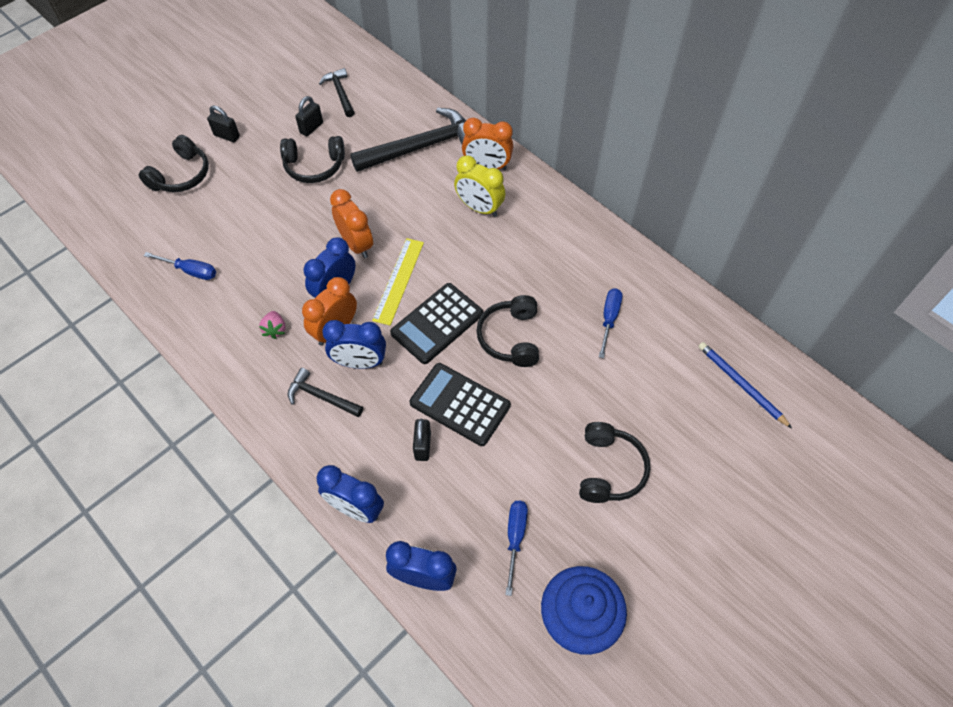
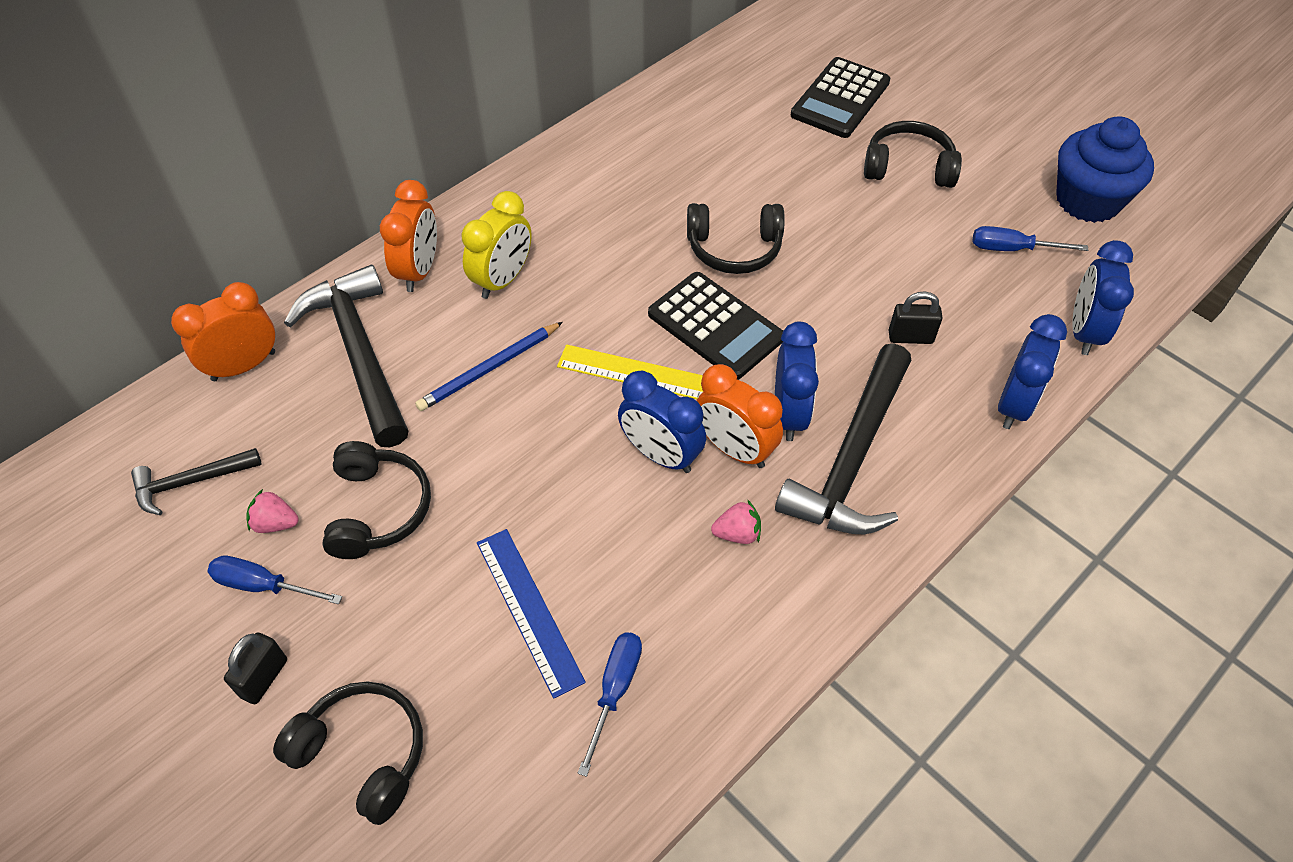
camera: 90 degrees left, 5 degrees down
black hammer [288,368,363,417] -> black hammer [775,344,911,534], size x1.91
black padlock [295,96,323,137] -> pink strawberry [247,489,299,533]
orange clock [330,189,373,258] -> orange clock moved to [171,282,275,381]
black calculator [410,363,511,446] -> black calculator moved to [791,57,890,138]
blue screwdriver [599,288,622,358] -> blue screwdriver moved to [207,556,342,604]
blue pencil [698,342,792,428] -> blue pencil moved to [415,322,563,411]
none -> blue ruler [477,529,586,699]

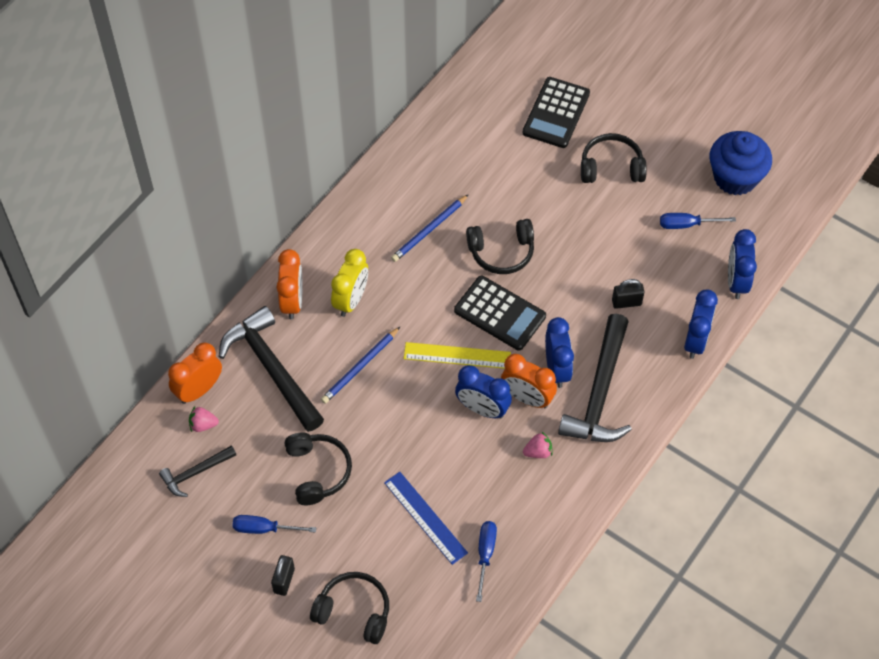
camera: 10 degrees left, 5 degrees up
pink strawberry [247,489,299,533] -> pink strawberry moved to [189,407,219,432]
none -> blue pencil [391,194,469,262]

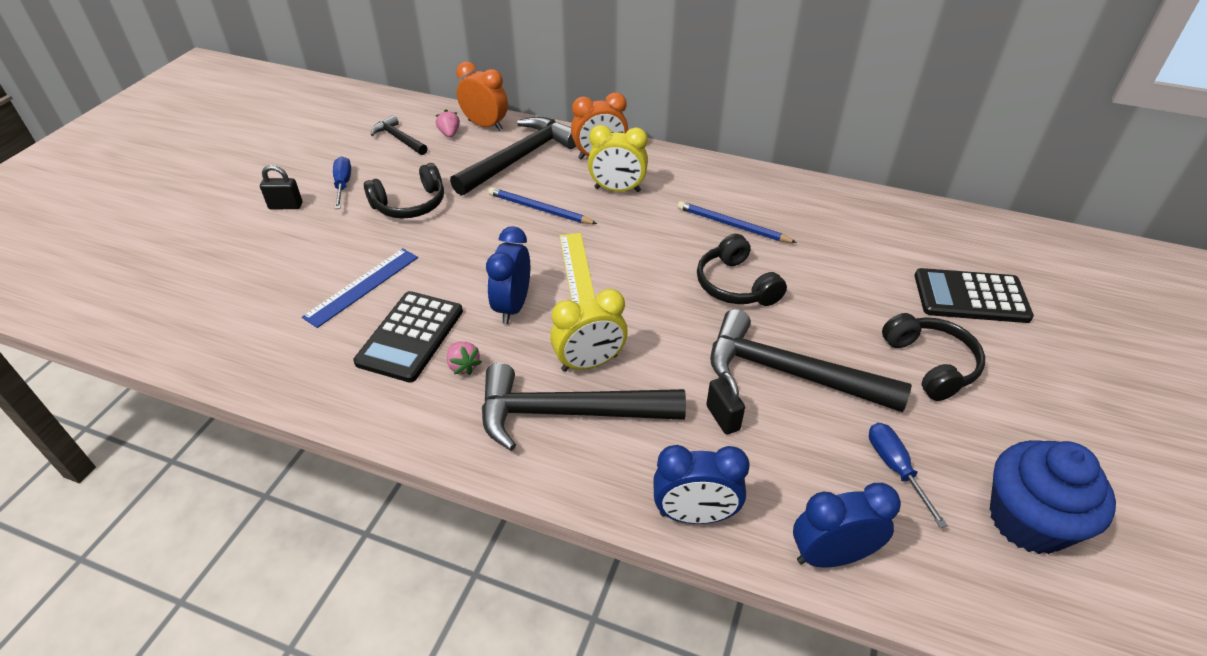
camera: 75 degrees right, 15 degrees down
black headphones [310,572,389,644] -> none
black calculator [454,276,546,351] -> black calculator moved to [353,291,463,382]
blue screwdriver [476,521,497,602] -> none
orange clock [501,354,557,408] -> none
blue clock [545,317,574,388] -> yellow clock [550,289,628,372]
none -> black hammer [710,309,912,412]

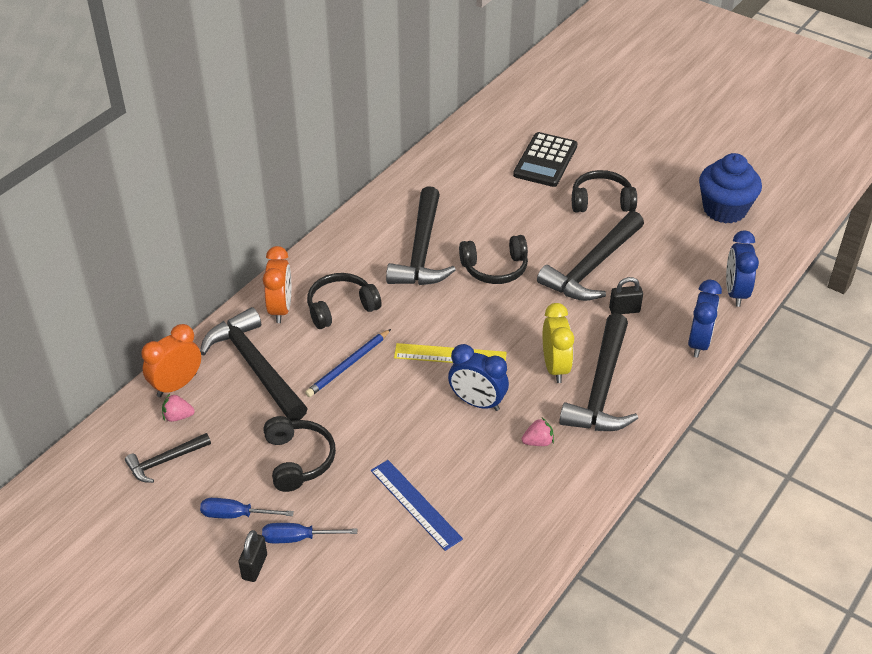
camera: 75 degrees left, 0 degrees up
black calculator [353,291,463,382] -> none
yellow clock [588,125,648,192] -> black headphones [307,273,381,329]
blue pencil [678,201,797,243] -> black hammer [386,186,456,285]
blue screwdriver [869,423,948,528] -> blue screwdriver moved to [262,523,357,543]

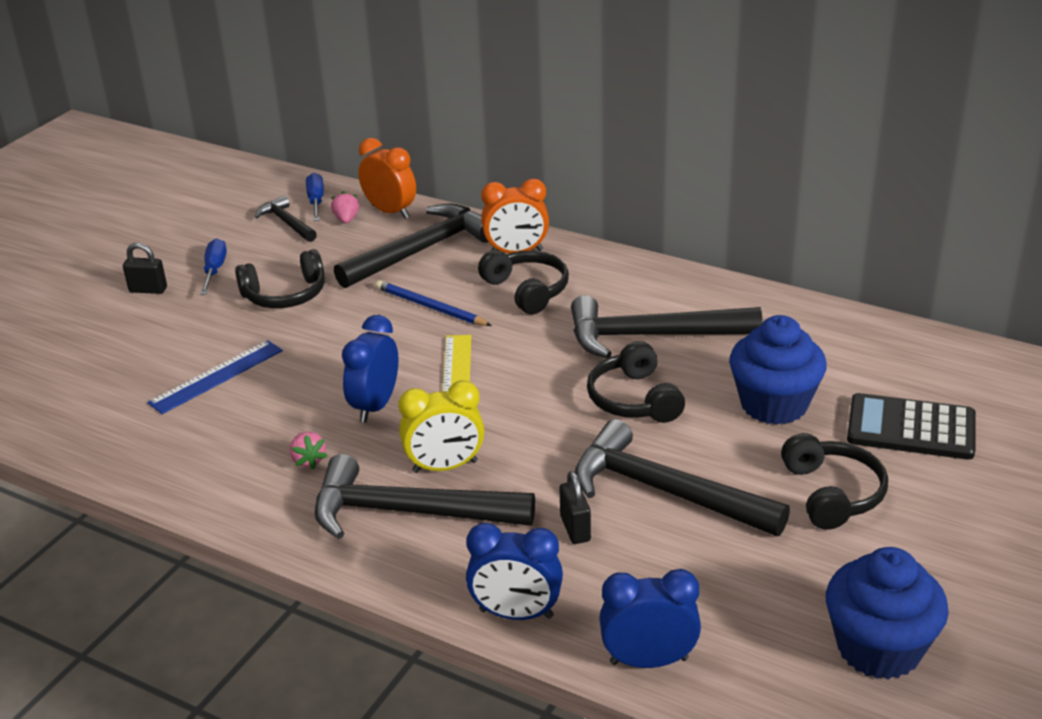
camera: 85 degrees right, 10 degrees down
blue screwdriver [262,523,357,543] -> blue screwdriver moved to [306,173,324,221]
none -> blue cupcake [729,315,827,425]

